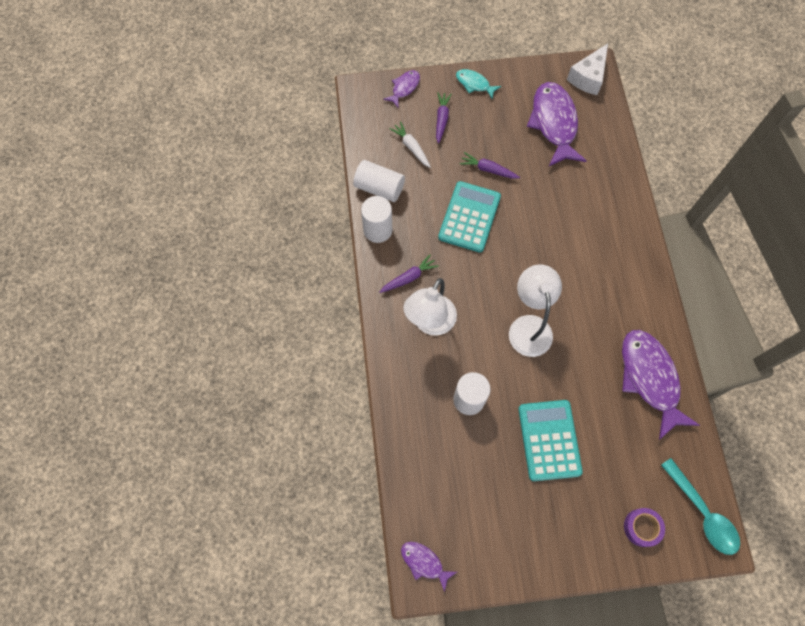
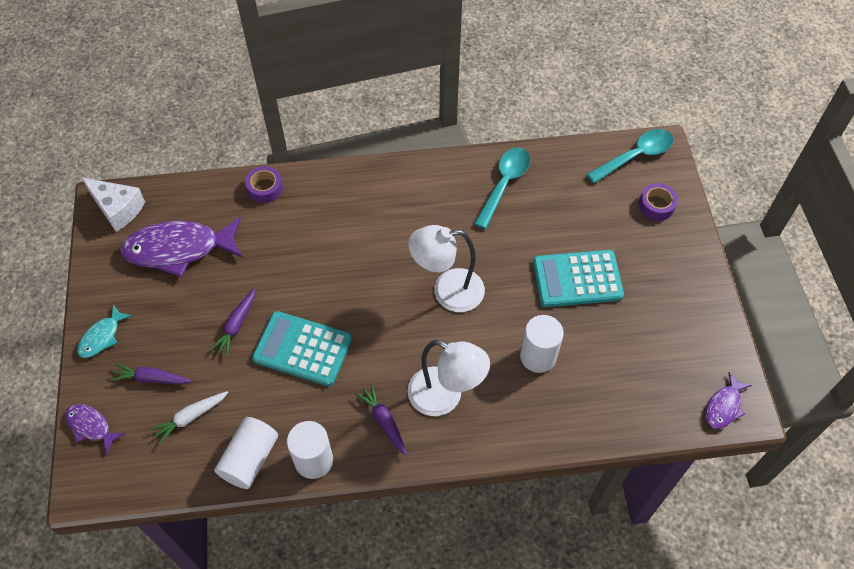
camera: 90 degrees left, 10 degrees down
purple fish [622,330,700,440] -> turquoise spoon [474,147,530,229]
none -> purple tape [245,166,283,203]

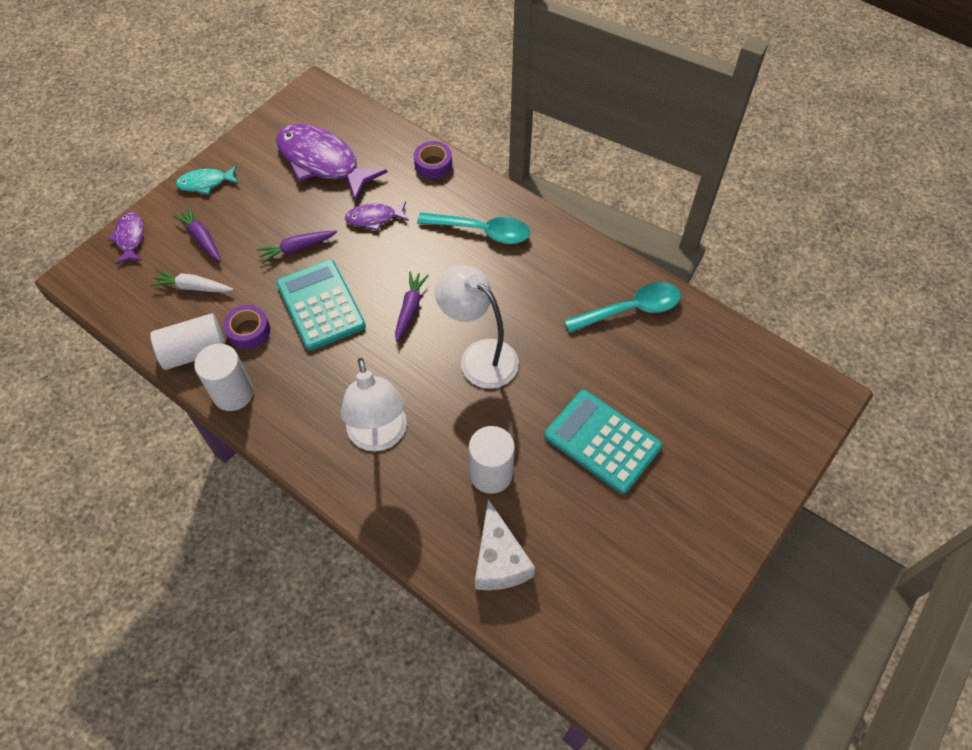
camera: 45 degrees right, 0 degrees up
white cheese [81,177,145,232] -> white cheese moved to [475,499,535,590]
purple carrot [355,384,407,455] -> purple carrot moved to [395,271,429,342]
turquoise spoon [586,129,674,184] -> turquoise spoon moved to [417,212,530,244]
purple tape [639,183,678,221] -> purple tape moved to [223,305,270,349]
purple fish [705,372,752,429] -> purple fish moved to [345,201,409,231]

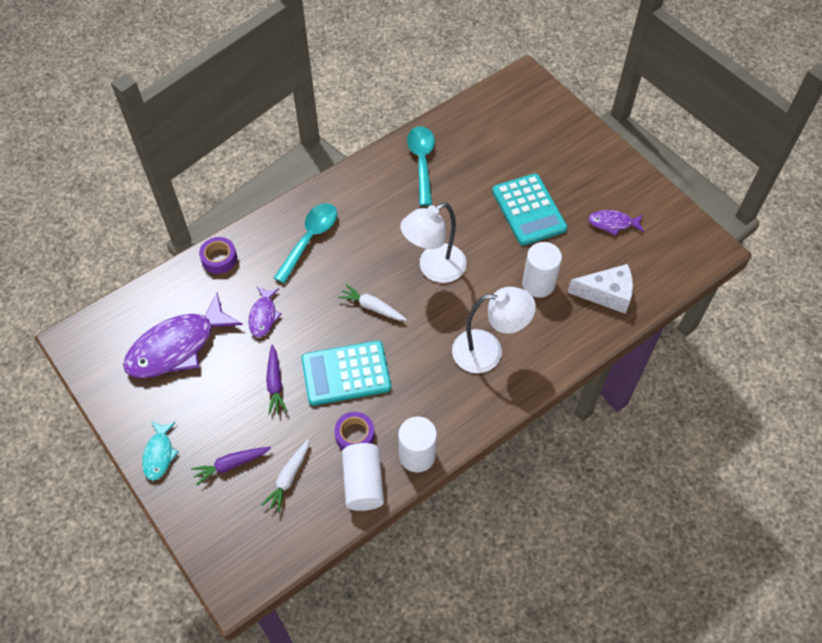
camera: 75 degrees left, 0 degrees up
purple fish [108,212,144,264] -> purple fish moved to [588,210,644,236]
purple carrot [395,271,429,342] -> white carrot [338,284,407,321]
turquoise calculator [544,390,662,494] -> turquoise calculator turned 75 degrees counterclockwise [492,174,567,246]

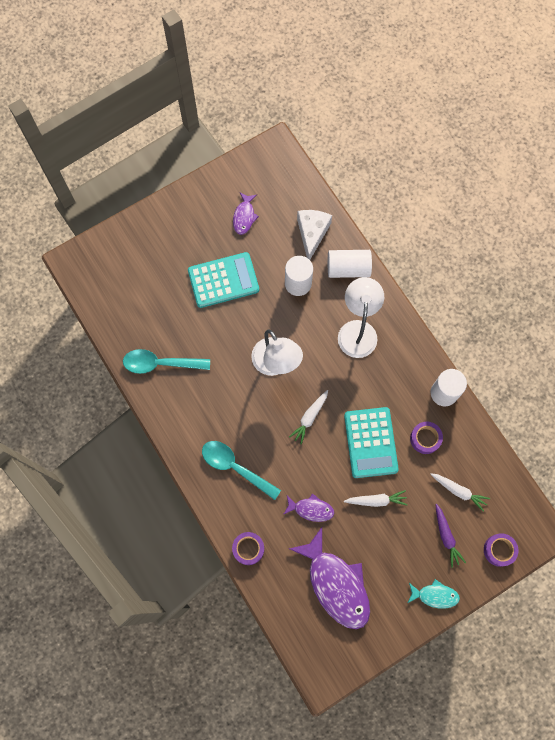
camera: 85 degrees left, 15 degrees up
purple carrot [266,345,287,415] -> white carrot [344,490,408,507]
white cylinder [342,443,384,511] -> white cylinder moved to [328,250,372,278]
none -> purple tape [484,533,519,567]

